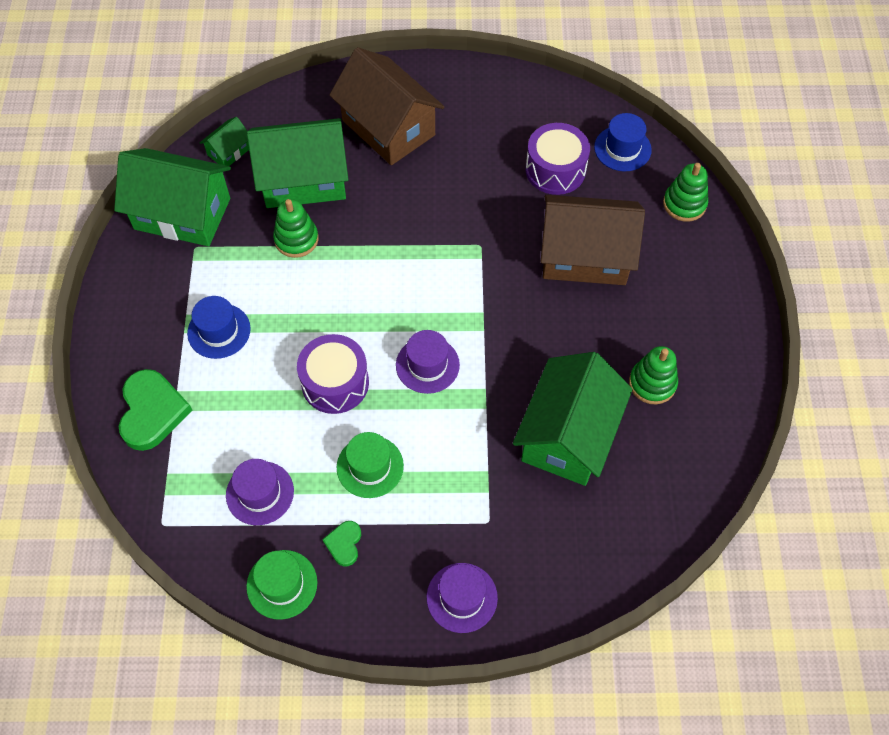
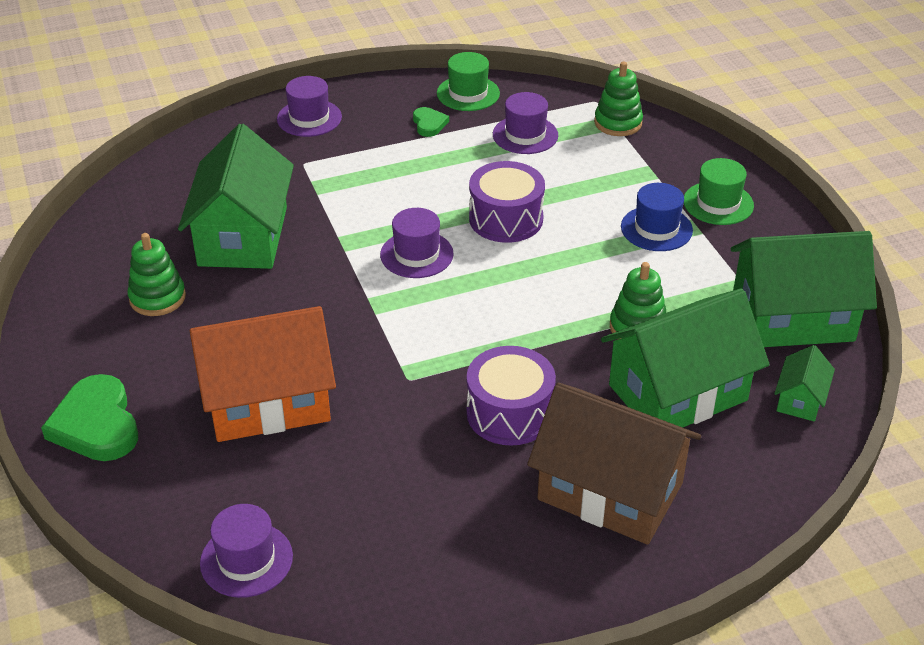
camera: 160 degrees right, 20 degrees down
green heart [119,369,192,451] -> green heart moved to [41,374,138,461]
green hat [337,432,404,498] -> green hat moved to [684,158,754,225]
purple drum [526,123,590,195] -> purple drum moved to [466,346,556,446]
brown house [541,195,645,285] -> orange house [190,306,336,442]
blue hat [594,113,652,172] -> purple hat [200,504,293,598]
green stacking toy [663,163,708,222] -> green stacking toy moved to [594,62,643,136]

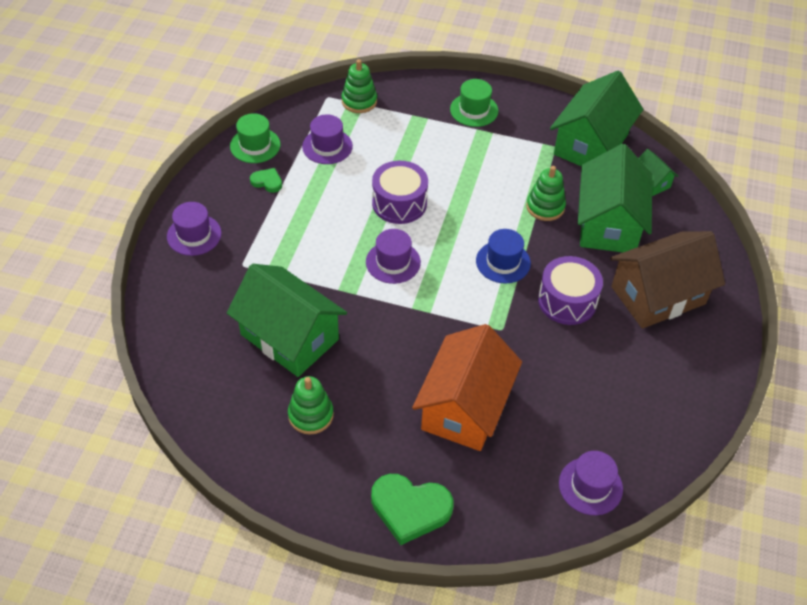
camera: 55 degrees left, 10 degrees up
blue hat [621,183,693,251] -> blue hat moved to [476,229,531,284]

